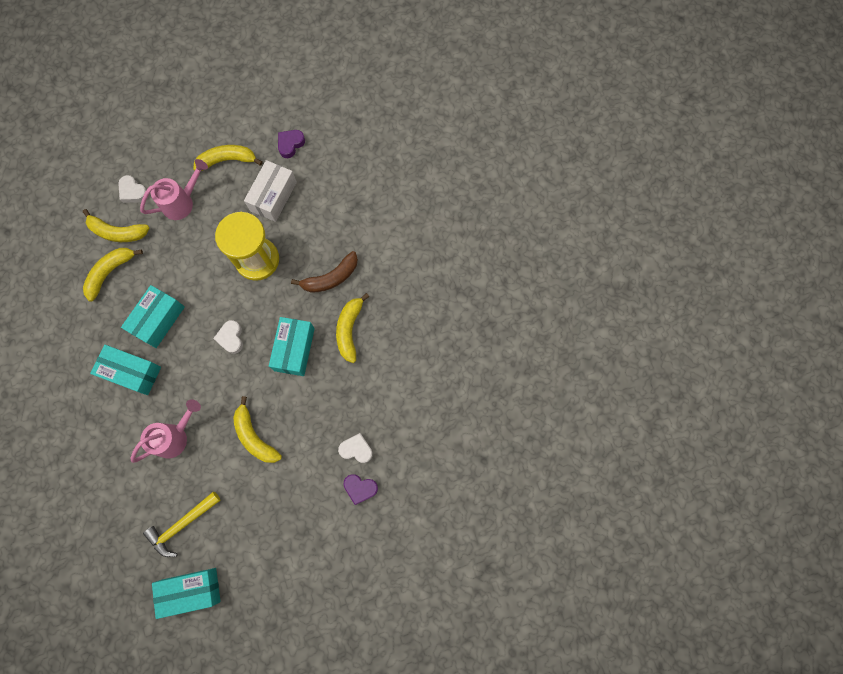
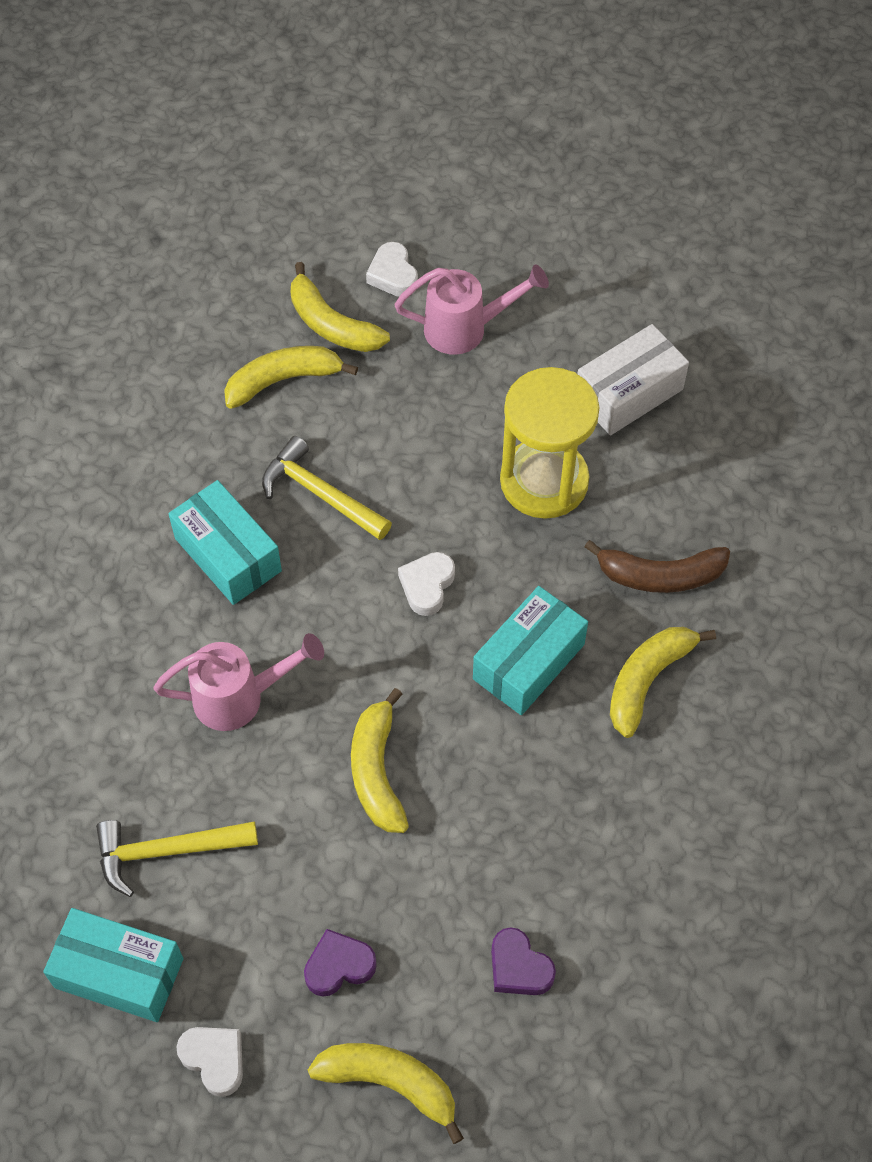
camera: 30 degrees right, 15 degrees down
turquoise box [121,285,185,348] -> yellow hammer [262,436,392,540]
yellow banana [193,145,263,171] -> yellow banana moved to [308,1043,464,1144]
purple heart [278,130,305,158] -> purple heart moved to [304,929,377,997]
white heart [338,433,373,463] -> white heart moved to [176,1027,243,1097]

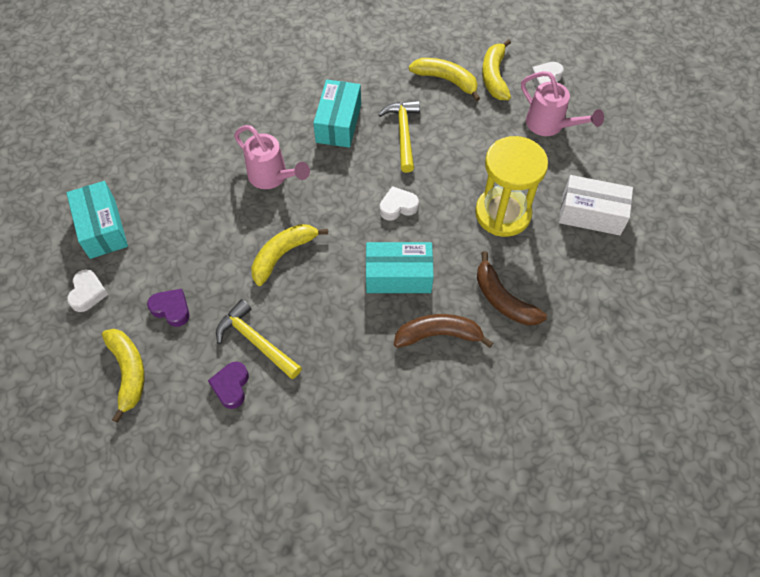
camera: 50 degrees right, 0 degrees up
yellow hammer [96,820,258,897] -> yellow hammer moved to [216,299,302,379]
yellow banana [610,627,716,738] -> brown banana [394,314,493,348]

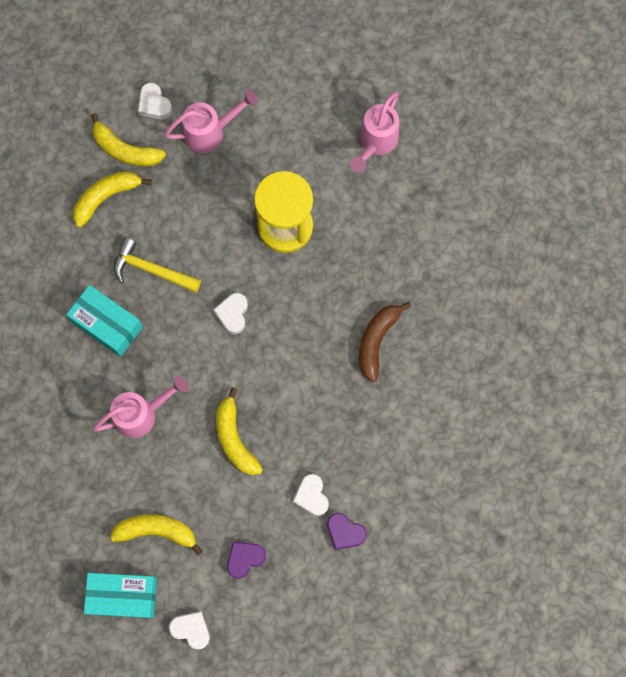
camera: 65 degrees left, 15 degrees up
yellow banana [102,329,144,423] -> yellow banana moved to [110,515,203,555]
yellow hammer [216,299,302,379] -> white heart [293,474,329,516]
turquoise box [366,242,434,293] -> none
brown banana [477,251,547,326] -> none
white box [559,175,633,235] -> none
none -> pink watering can [350,92,399,172]

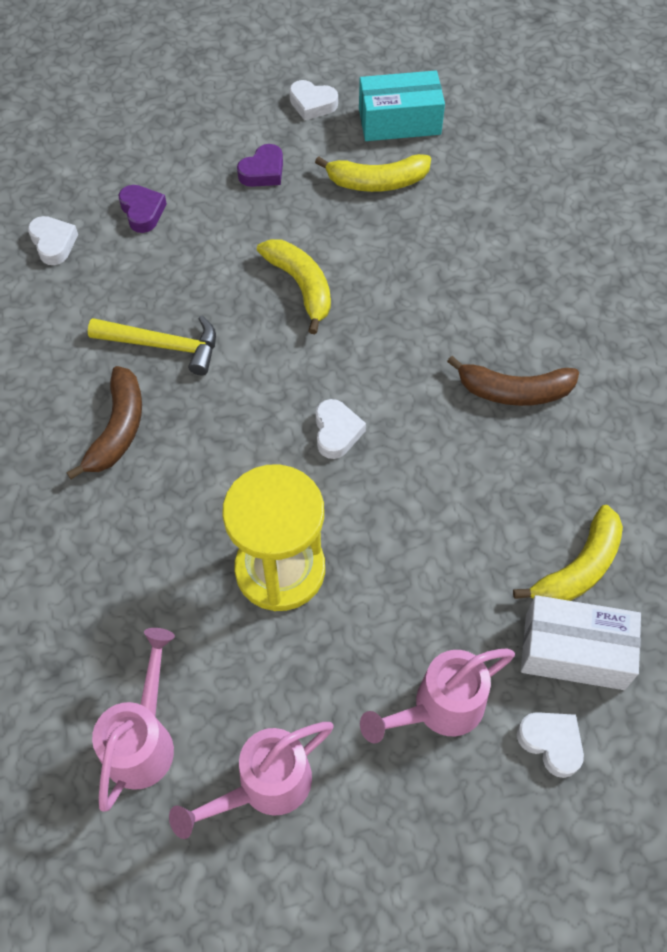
camera: 170 degrees right, 15 degrees down
turquoise box [66,285,143,357] -> brown banana [447,356,579,406]
yellow banana [91,113,166,166] -> white box [521,595,641,690]
pink watering can [92,376,188,438] -> pink watering can moved to [169,722,333,839]
yellow hammer [114,237,201,292] -> yellow hammer moved to [88,315,216,375]
white heart [293,474,329,516] -> white heart moved to [28,216,78,265]
purple heart [327,513,367,550] -> purple heart turned 45 degrees clockwise [118,185,167,233]

